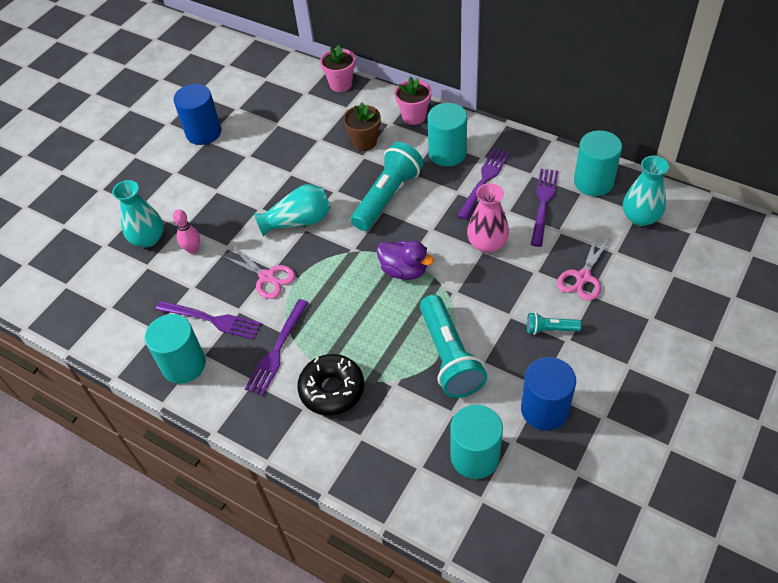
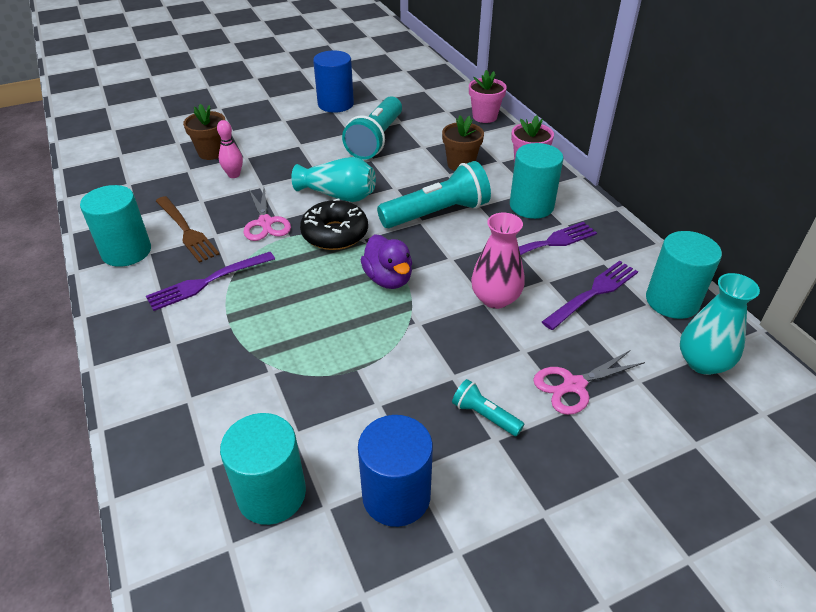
camera: 30 degrees right, 10 degrees down
turquoise vase [112,180,164,247] -> brown flower pot [183,104,225,160]
purple fork [156,301,261,339] -> brown fork [156,196,220,263]
black donut [297,354,364,415] -> black donut moved to [300,198,368,250]
turquoise flashlight [420,295,487,398] -> turquoise flashlight moved to [342,96,402,160]

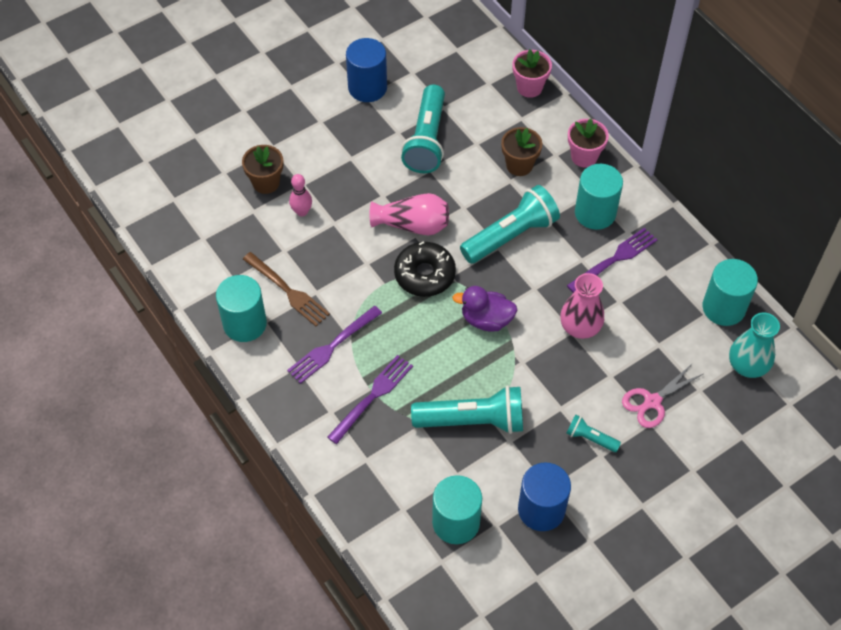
camera: 10 degrees left, 15 degrees up
pink scissors [243,188,291,241] -> none
turquoise vase [291,157,376,202] -> pink vase [369,193,449,235]
purple duck [361,234,412,289] -> purple duck turned 135 degrees clockwise [452,286,517,332]
purple fork [542,261,638,330] -> purple fork moved to [327,355,413,444]
none -> turquoise flashlight [411,385,523,434]

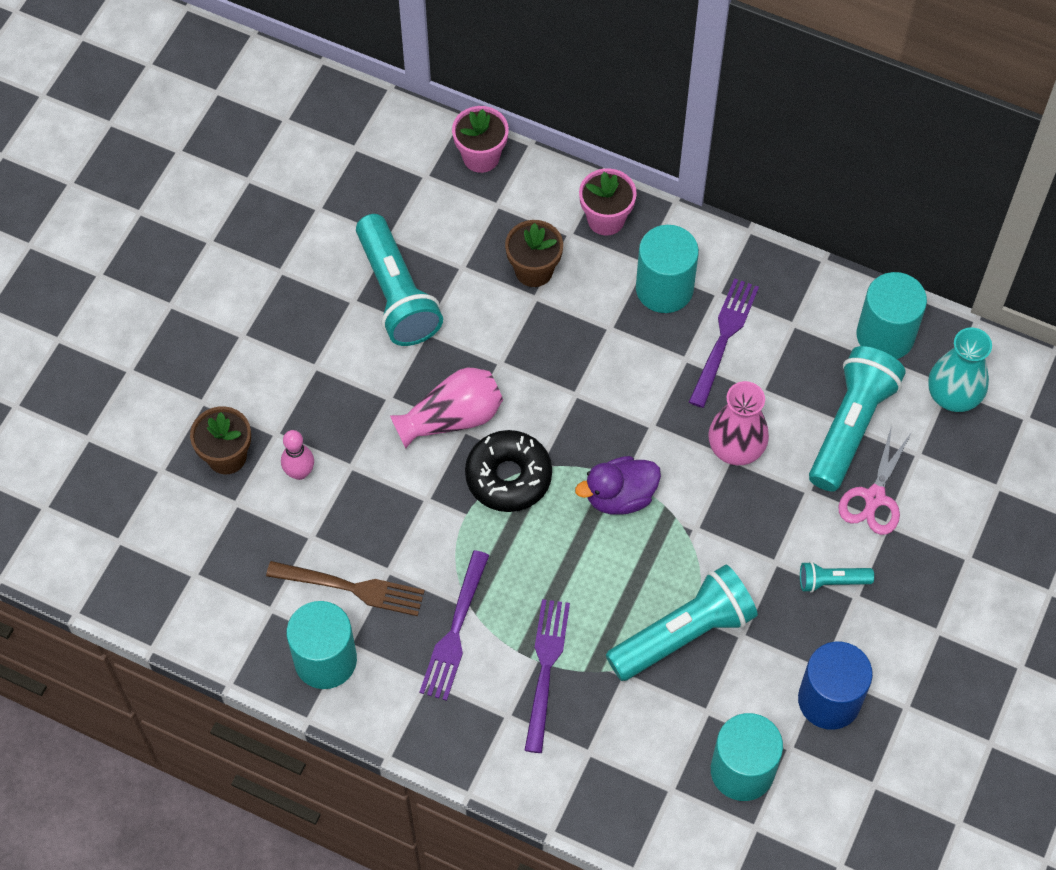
camera: 30 degrees left, 5 degrees up
blue cylinder [346,38,387,102] -> none
turquoise flashlight [460,185,560,264] -> turquoise flashlight moved to [809,346,906,492]

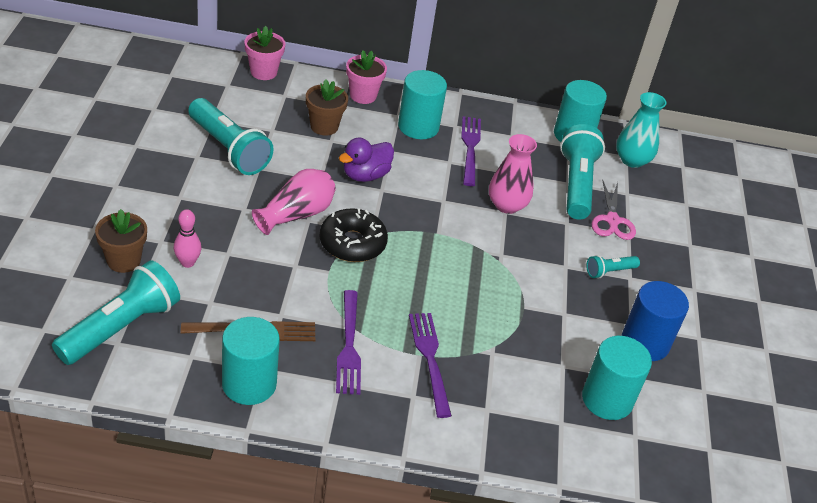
camera: 25 degrees left, 20 degrees down
purple duck [575,456,661,514] -> purple duck moved to [339,138,394,182]
turquoise flashlight [606,565,758,681] -> turquoise flashlight moved to [52,260,180,365]

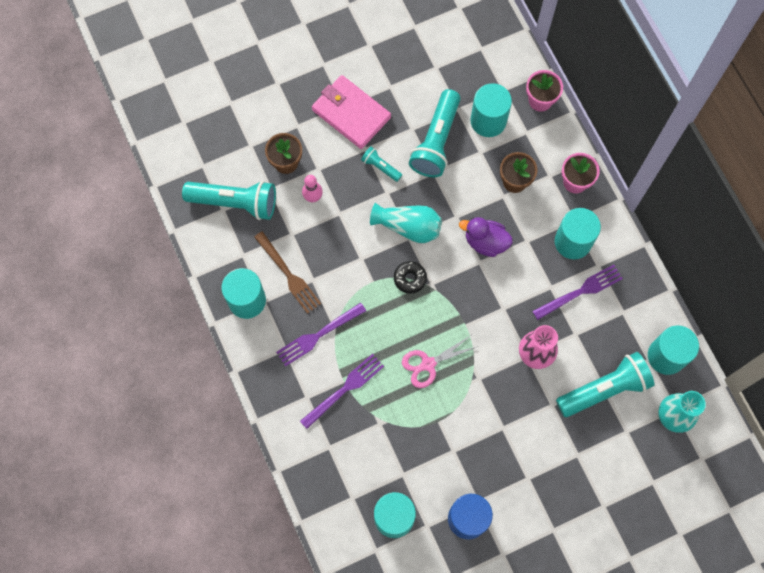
camera: 65 degrees right, 30 degrees up
pink vase [252,169,336,235] -> turquoise vase [370,203,442,243]
black donut [319,208,388,262] -> black donut [394,261,427,294], size x0.61
turquoise flashlight [586,255,640,278] -> turquoise flashlight moved to [361,146,402,182]
pink scissors [592,181,636,240] -> pink scissors moved to [402,336,476,388]
none -> pink wallet [312,75,391,149]
none -> turquoise cylinder [470,83,512,137]

